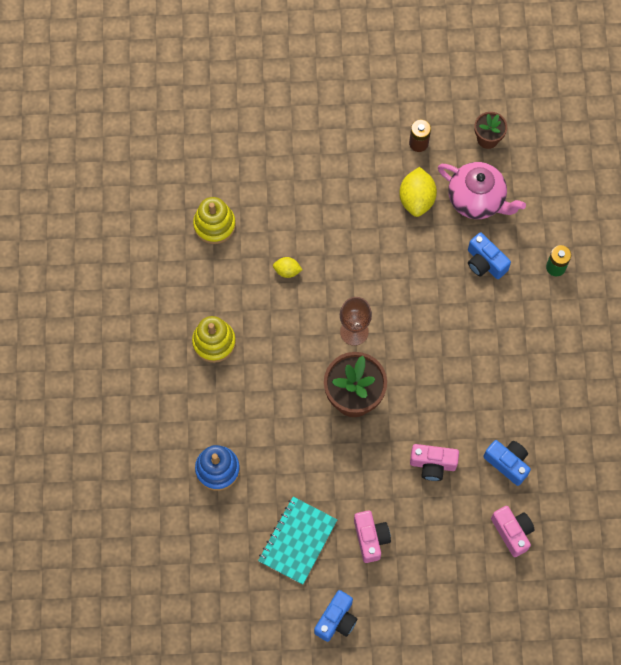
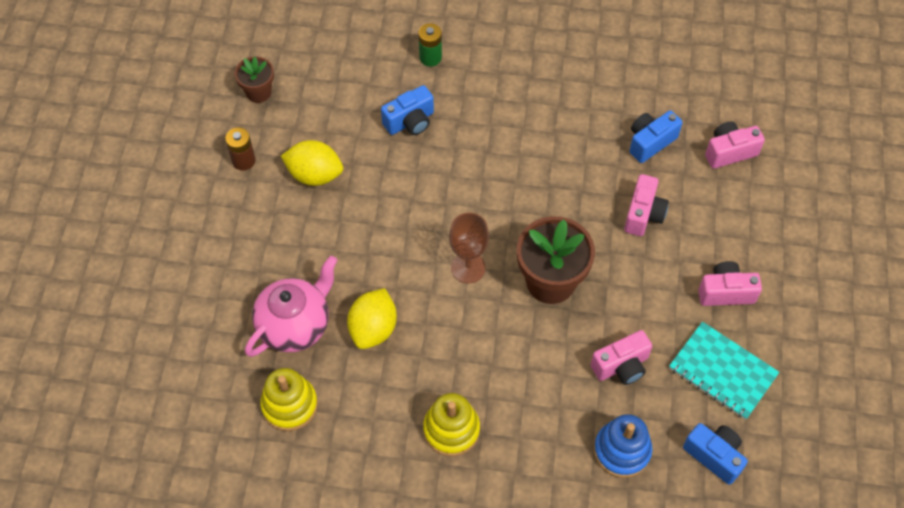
camera: 80 degrees left, 10 degrees down
yellow lemon [273,257,303,278] -> yellow lemon [347,288,397,349], size x1.81
blue camera [314,590,357,642] -> blue camera moved to [683,423,748,485]
pink teapot [438,162,526,219] -> pink teapot moved to [245,256,337,357]
none -> pink camera [591,330,652,385]

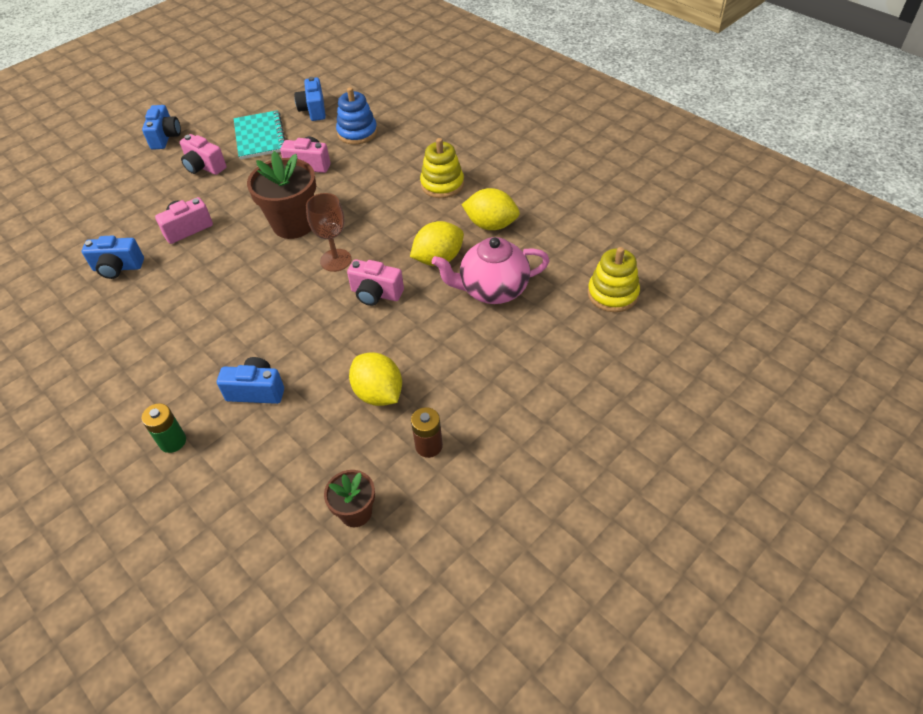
camera: 140 degrees left, 10 degrees down
yellow stacking toy [260,368,318,431] -> yellow stacking toy moved to [588,247,640,312]
pink camera [705,122,765,169] -> pink camera moved to [347,259,404,306]
none -> blue camera [142,105,181,150]
none -> yellow lemon [461,188,520,230]

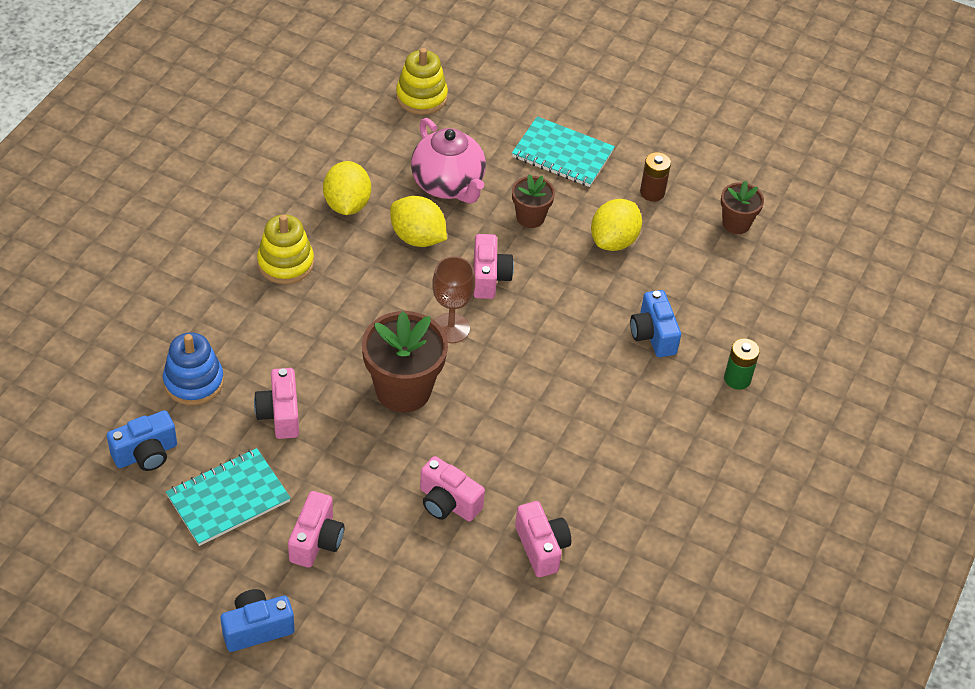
camera: 115 degrees left, 0 degrees up
blue camera [82,235,144,279] -> pink camera [515,501,571,577]
none -> turquoise notebook [512,116,615,187]
none -> brown flower pot [512,174,555,228]

